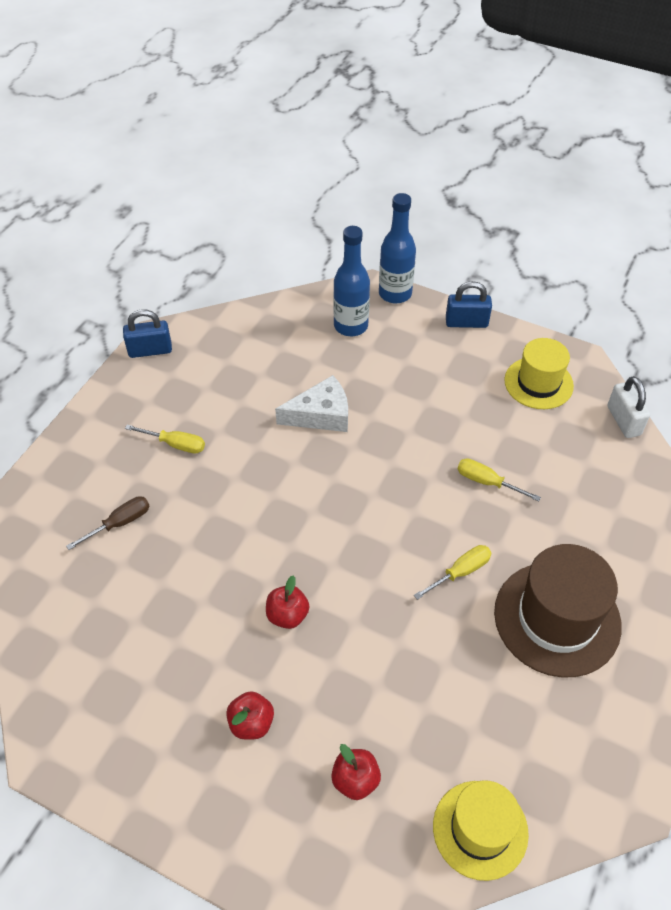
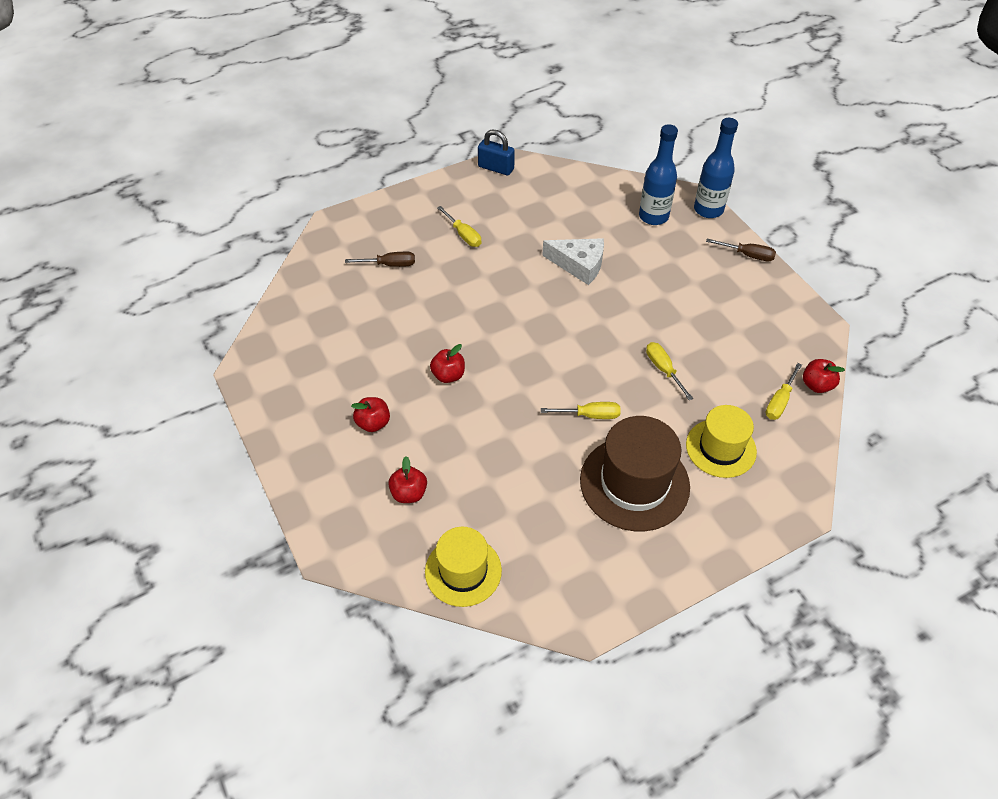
camera: 35 degrees right, 0 degrees up
blue padlock [446,281,492,328] -> brown screwdriver [706,239,776,261]
yellow hat [504,338,574,409] -> yellow hat moved to [686,405,757,478]
white padlock [607,376,650,438] -> red apple [803,359,845,393]
none -> yellow screwdriver [766,363,802,420]

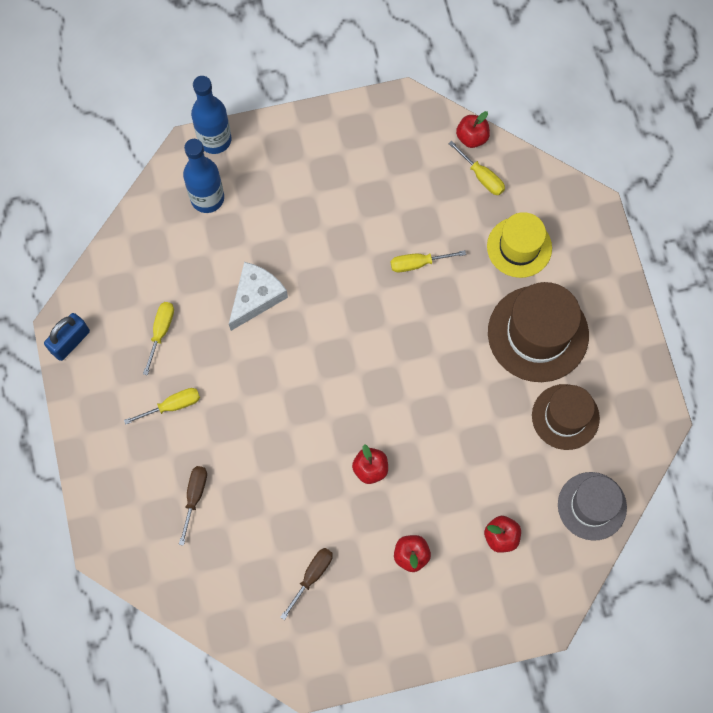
camera: 75 degrees left, 20 degrees up
yellow hat [425,527,502,607] -> grey hat [558,472,627,541]
yellow screwdriver [541,402,621,419] -> yellow screwdriver moved to [143,302,174,375]
brown screwdriver [706,239,776,261] -> brown screwdriver moved to [281,548,333,620]
none -> brown hat [532,384,600,450]

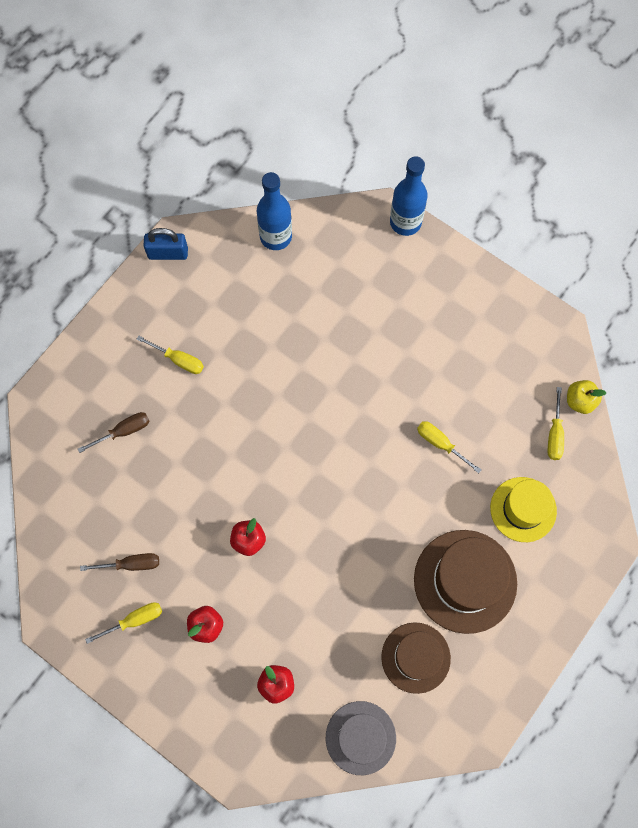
camera: 50 degrees right, 0 degrees up
yellow screwdriver [143,302,174,375] -> yellow screwdriver moved to [85,602,162,644]
blue bottle [183,139,224,213] -> blue bottle moved to [257,172,292,250]
white cheese [229,262,288,331] -> none
red apple [456,111,490,148] -> yellow apple [567,380,606,414]

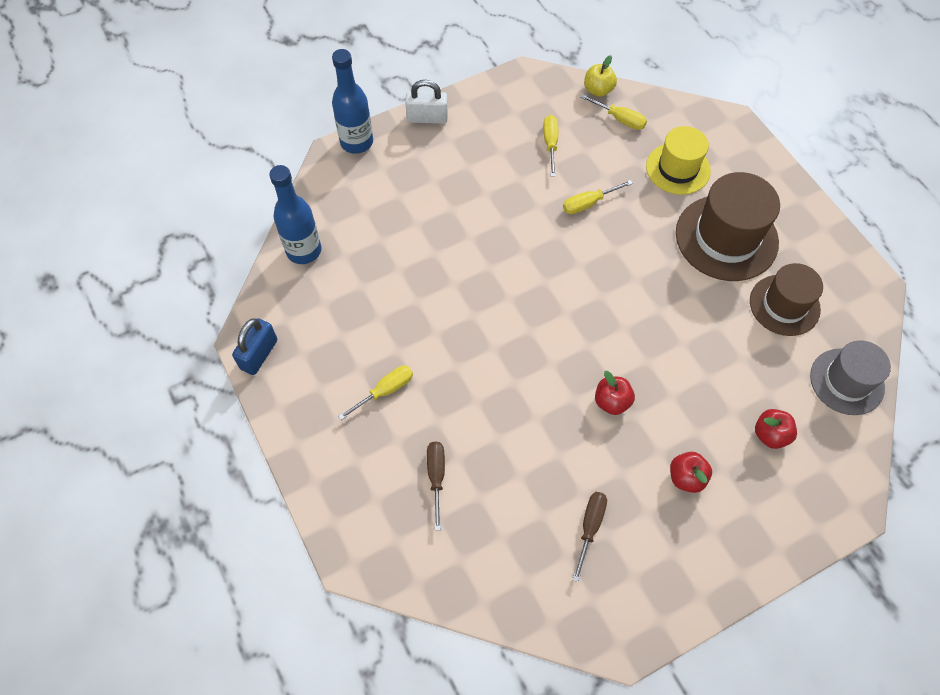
camera: 65 degrees left, 10 degrees down
yellow screwdriver [85,602,162,644] -> yellow screwdriver moved to [543,115,558,177]
none -> white padlock [405,80,448,124]

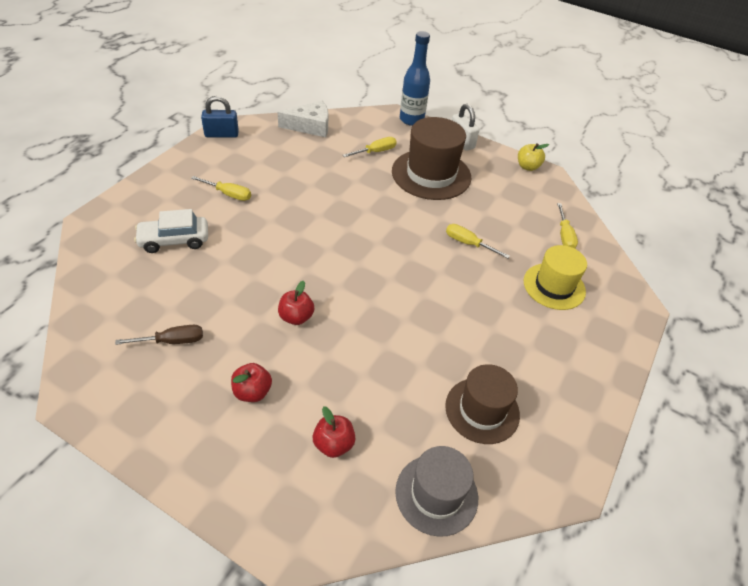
camera: 55 degrees right, 15 degrees down
blue bottle [269,165,321,264] -> white cheese [277,101,328,137]
brown screwdriver [427,441,445,531] -> white car [134,209,208,253]
yellow screwdriver [543,115,558,177] -> yellow screwdriver moved to [343,137,397,157]
yellow apple [584,55,617,97] -> yellow apple moved to [518,143,549,171]
brown hat [676,172,780,281] -> brown hat moved to [392,117,471,200]

